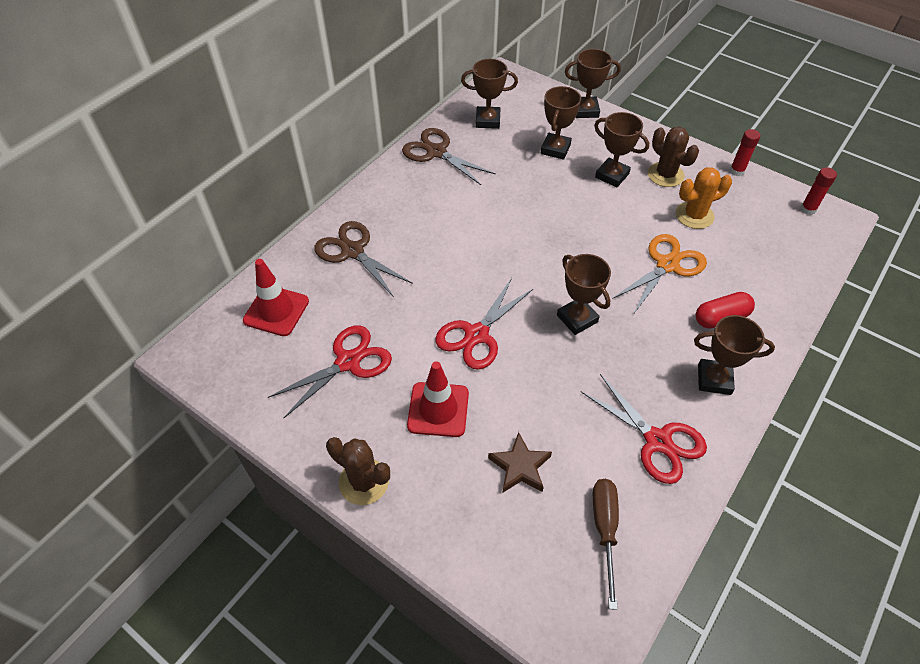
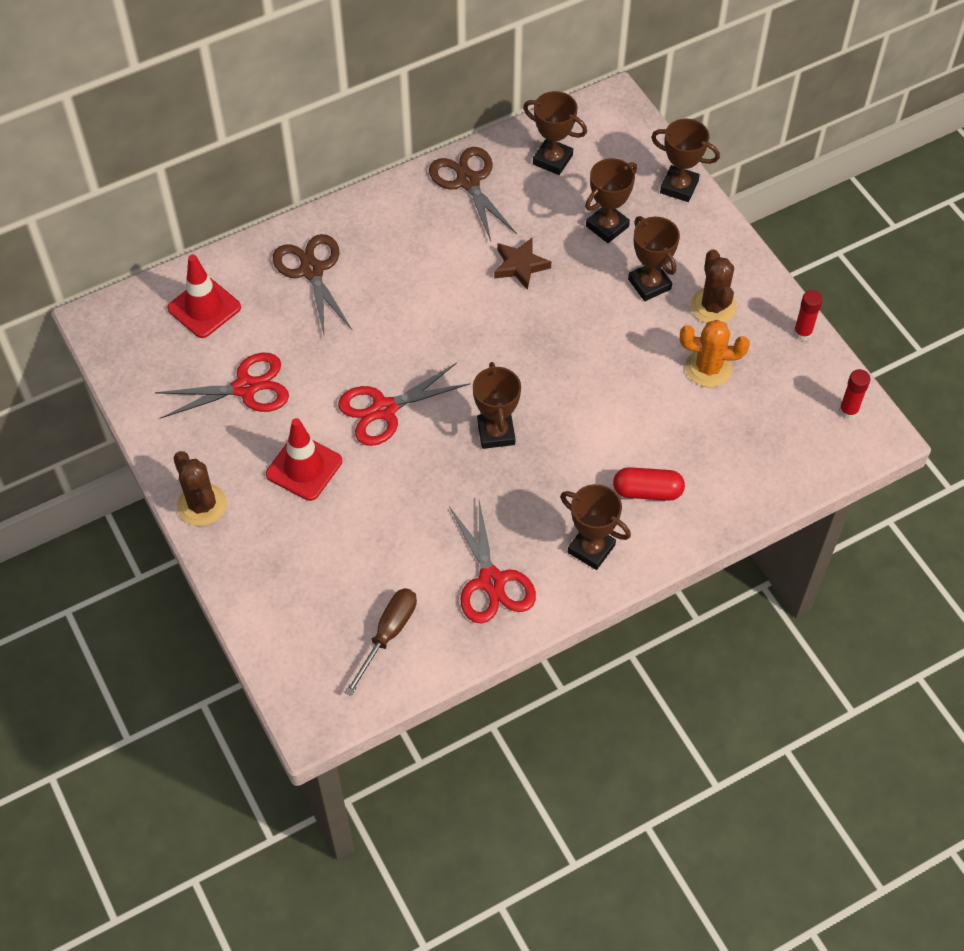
camera: 25 degrees right, 5 degrees up
brown star [488,432,552,492] -> brown star moved to [494,237,551,290]
orange scissors [612,234,707,313] -> none

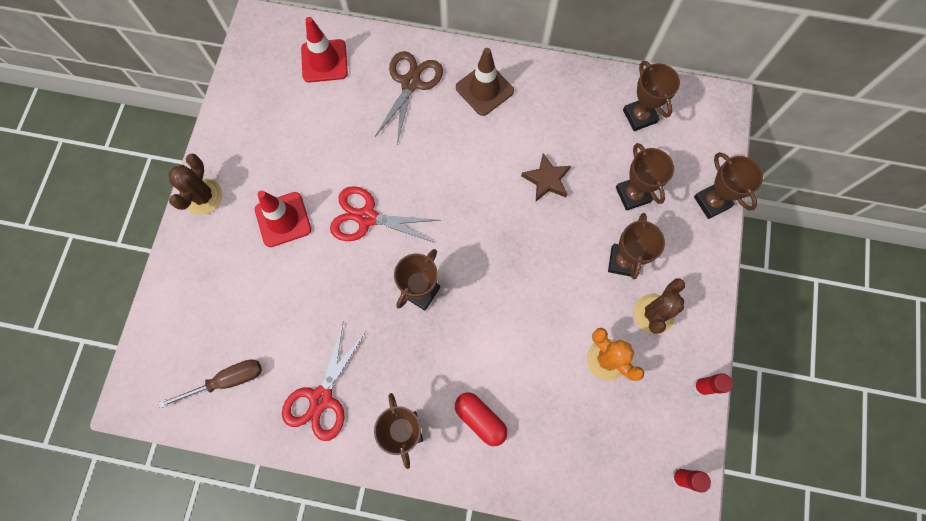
camera: 40 degrees right, 15 degrees up
red scissors [155,353,289,419] -> none
brown scissors [429,147,517,241] -> none
brown trophy [585,158,637,243] -> brown trophy turned 75 degrees clockwise [616,143,674,211]
none -> brown traffic cone [456,48,514,116]

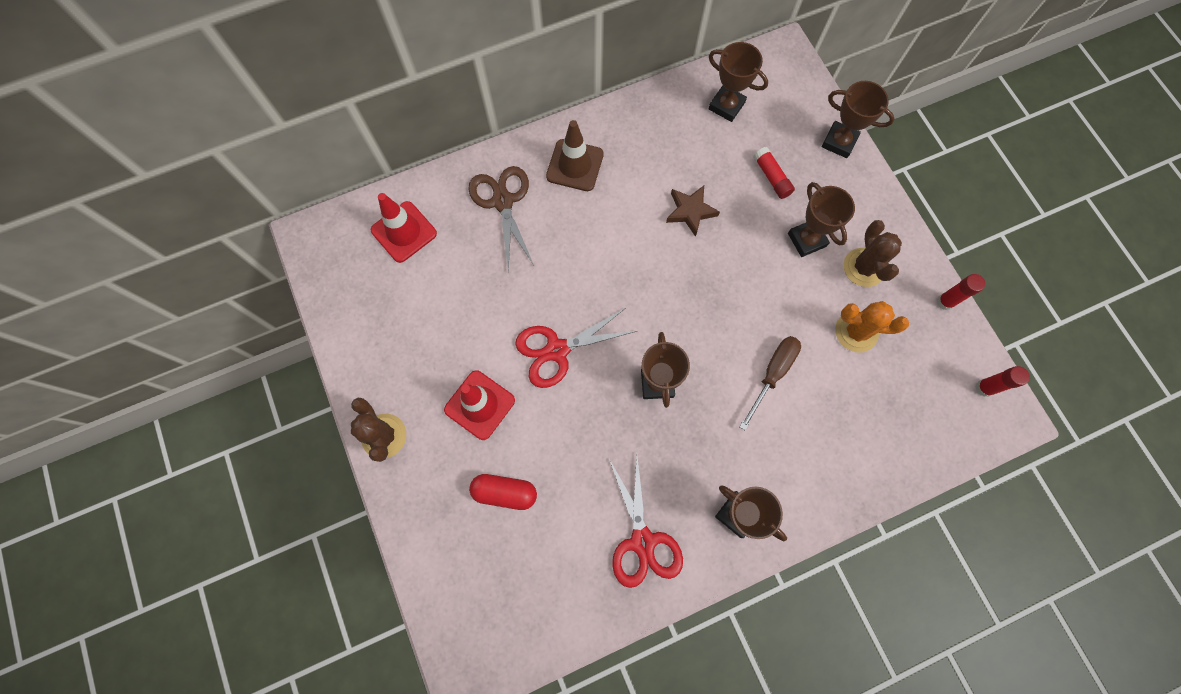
camera: 35 degrees left, 0 degrees up
brown screwdriver [158,359,262,408] -> brown screwdriver moved to [739,336,801,430]
red capsule [455,393,508,446] -> red capsule moved to [469,474,537,510]
brown trophy [616,143,674,211] -> red glue stick [754,147,795,199]

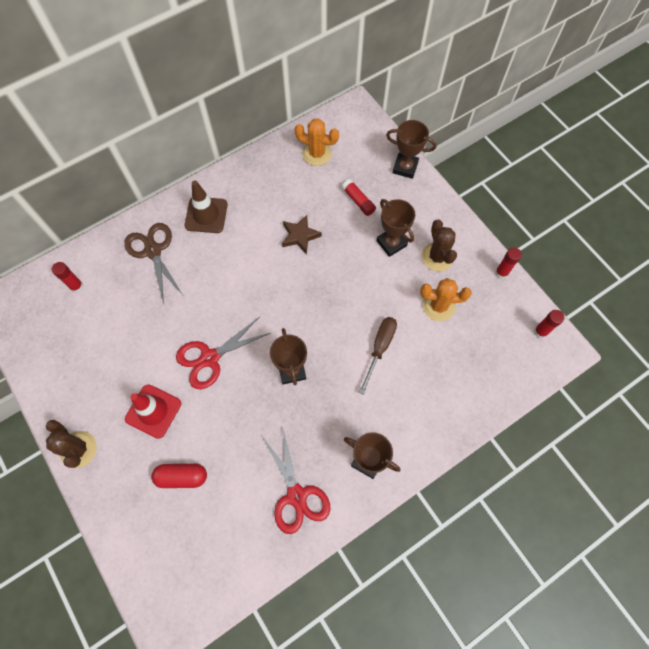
camera: 10 degrees left, 5 degrees down
red traffic cone [371,193,437,263] -> red glue stick [52,262,84,293]
brown trophy [708,42,768,122] -> orange cactus [294,118,339,166]

